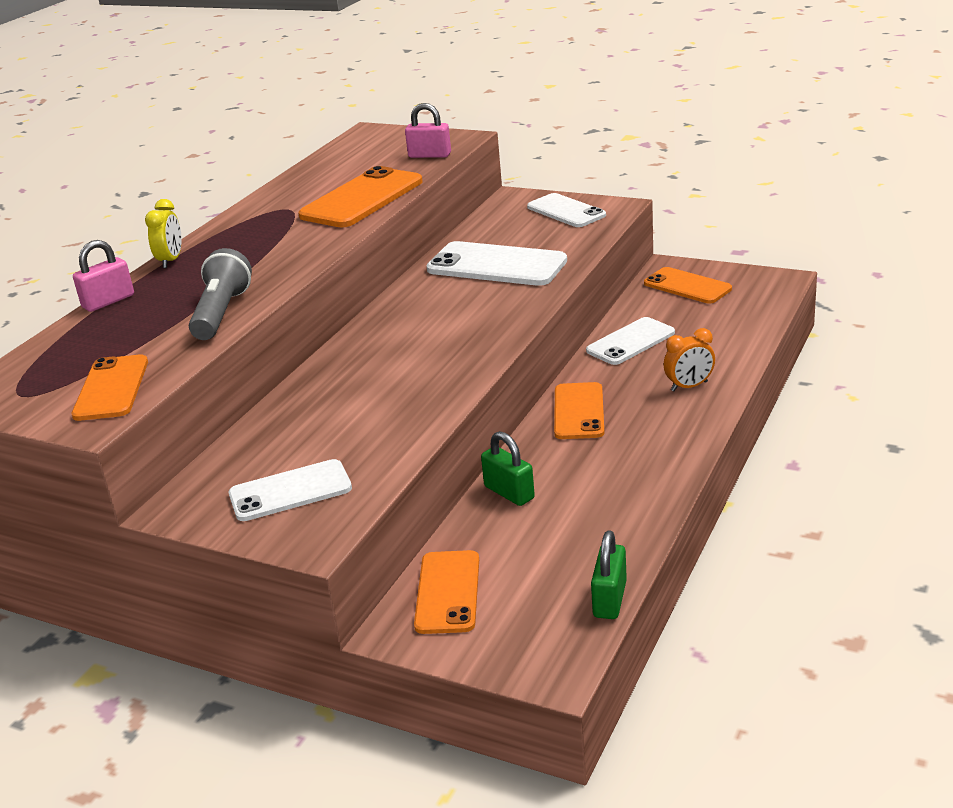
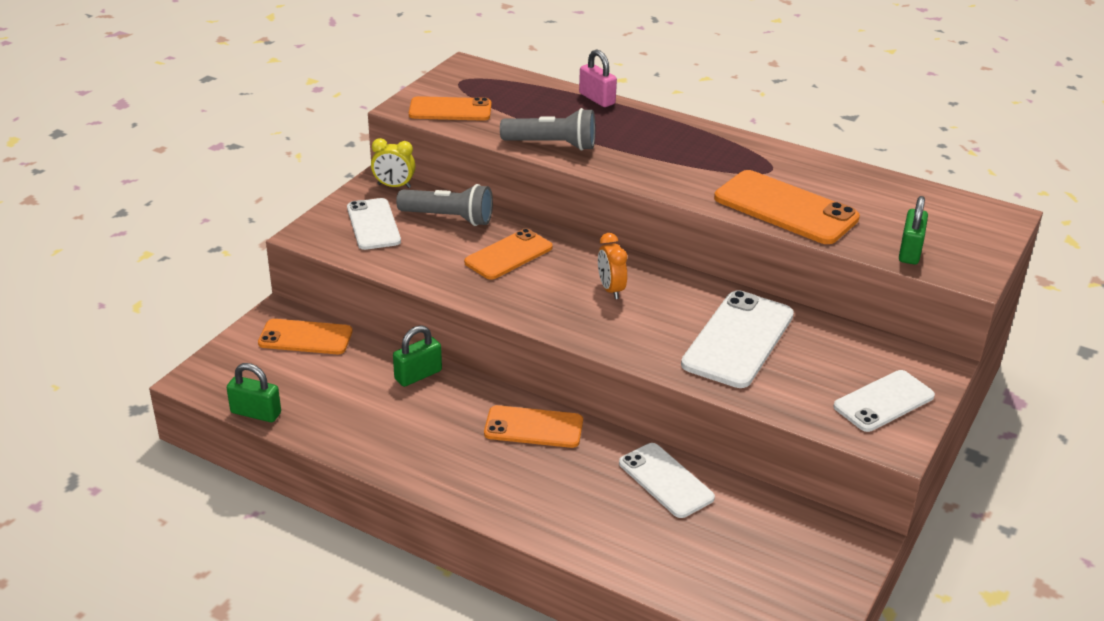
camera: 90 degrees right, 5 degrees up
yellow clock [145,199,182,268] -> yellow clock moved to [371,138,416,188]
pink padlock [405,103,451,158] -> green padlock [899,196,928,265]
orange phone [644,267,732,304] -> orange phone moved to [464,229,553,280]
orange clock [664,328,715,391] -> orange clock moved to [598,233,627,299]
none -> grey flashlight [396,184,493,226]

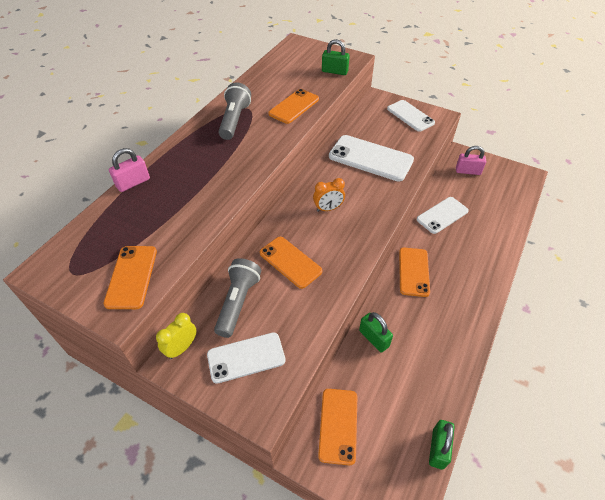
camera: 90 degrees left, 15 degrees up
yellow clock [371,138,416,188] -> yellow clock turned 150 degrees counterclockwise [156,313,197,359]
grey flashlight [500,108,595,151] -> grey flashlight moved to [218,82,251,140]
orange phone [714,170,860,244] -> orange phone [268,89,319,124], size x0.66
none -> pink padlock [456,146,486,175]

